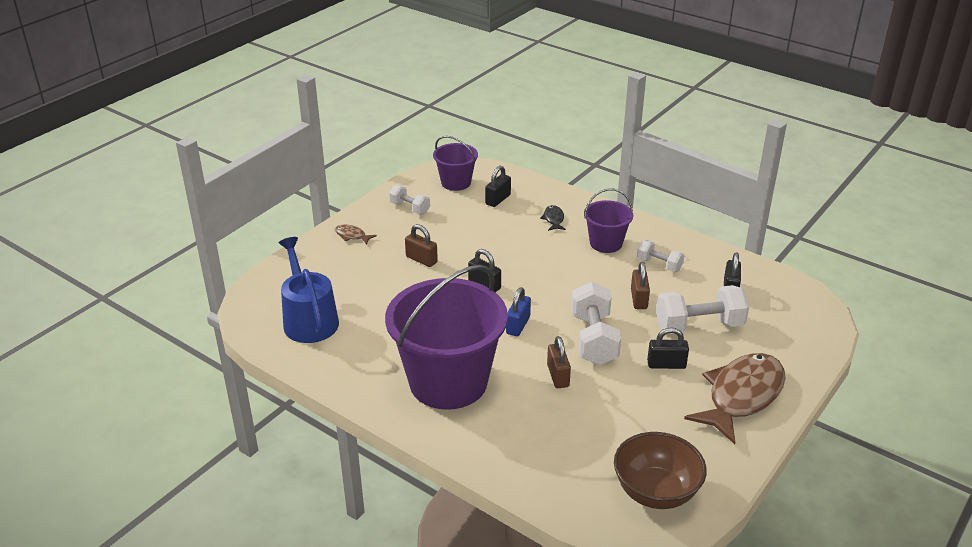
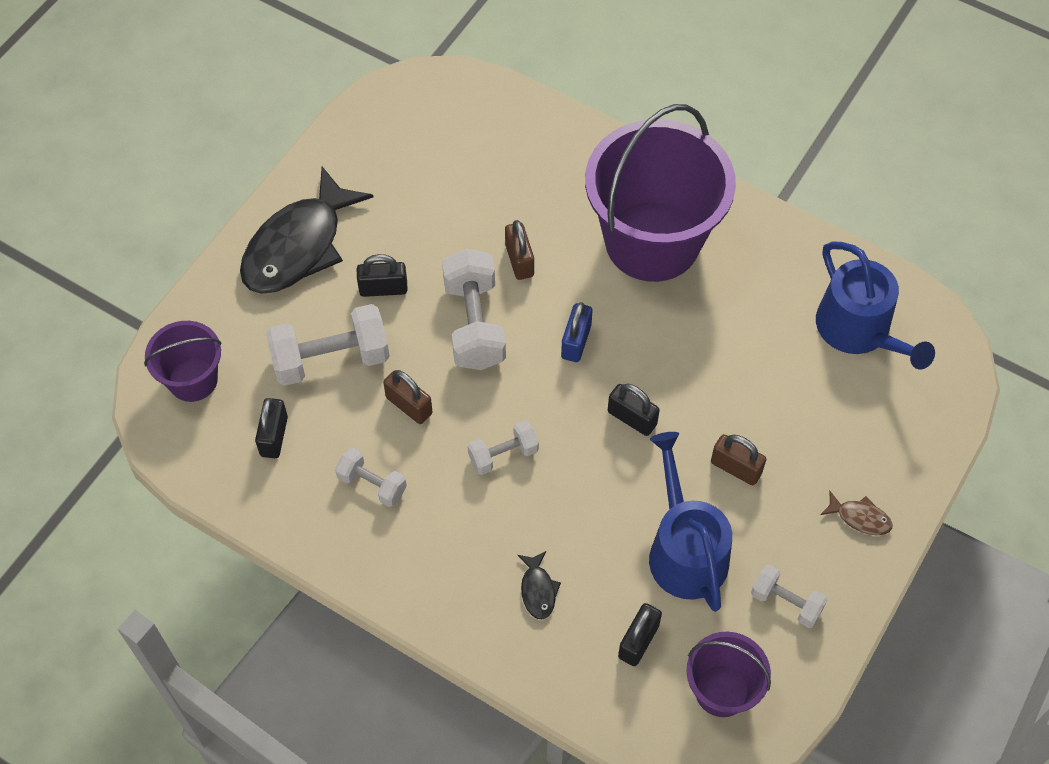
camera: 175 degrees right, 25 degrees up
purple bucket [584,188,633,253] -> purple bucket moved to [144,321,222,402]
brown bowl [614,432,707,509] -> none
brown padlock [631,262,650,309] -> brown padlock turned 45 degrees counterclockwise [383,370,433,424]
brown fish [684,353,785,444] -> black fish [240,167,374,293]
none -> white dumbbell [468,420,539,475]
none -> blue watering can [649,432,732,612]

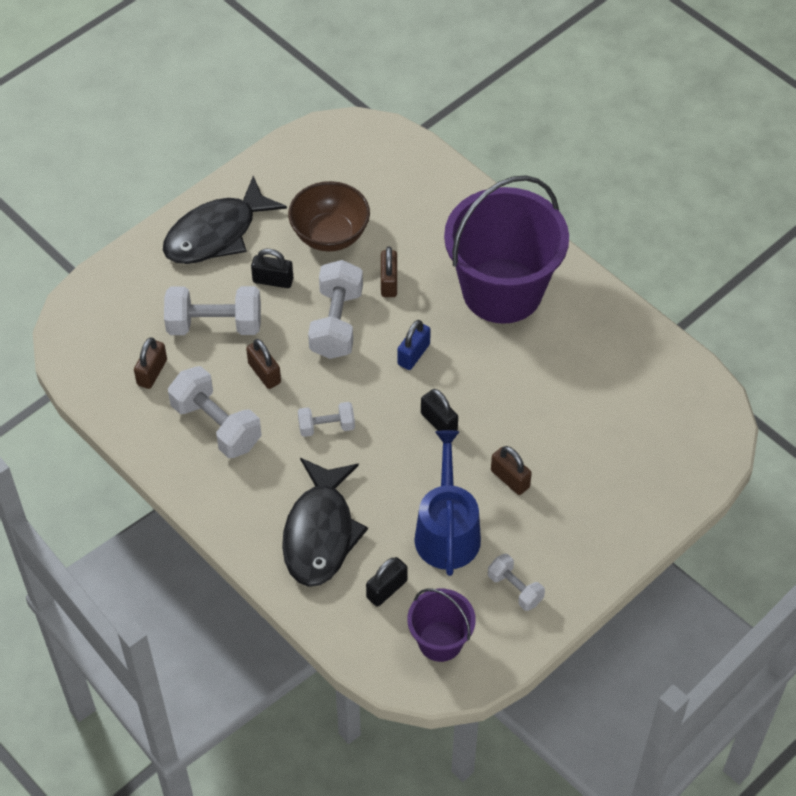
camera: 15 degrees right, 5 degrees down
purple bucket [144,321,222,402] -> none
black padlock [255,398,288,458] -> brown padlock [134,337,167,389]
white dumbbell [335,448,407,507] -> white dumbbell [168,366,262,458], size x1.76
black fish [517,551,561,619] -> black fish [282,458,368,587], size x2.48
blue watering can [816,241,935,369] -> none
brown fish [820,491,892,535] -> none
none -> brown bowl [288,181,370,252]

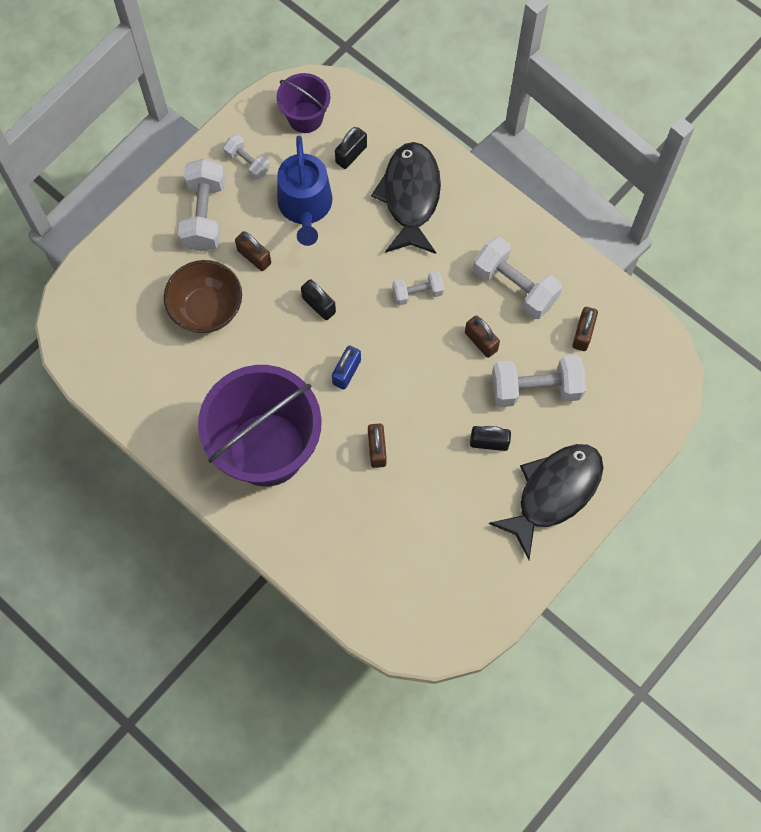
camera: 175 degrees right, 15 degrees up
brown bowl [288,181,370,252] -> brown bowl moved to [164,260,242,333]
white dumbbell [308,260,363,359] -> white dumbbell moved to [178,159,225,252]

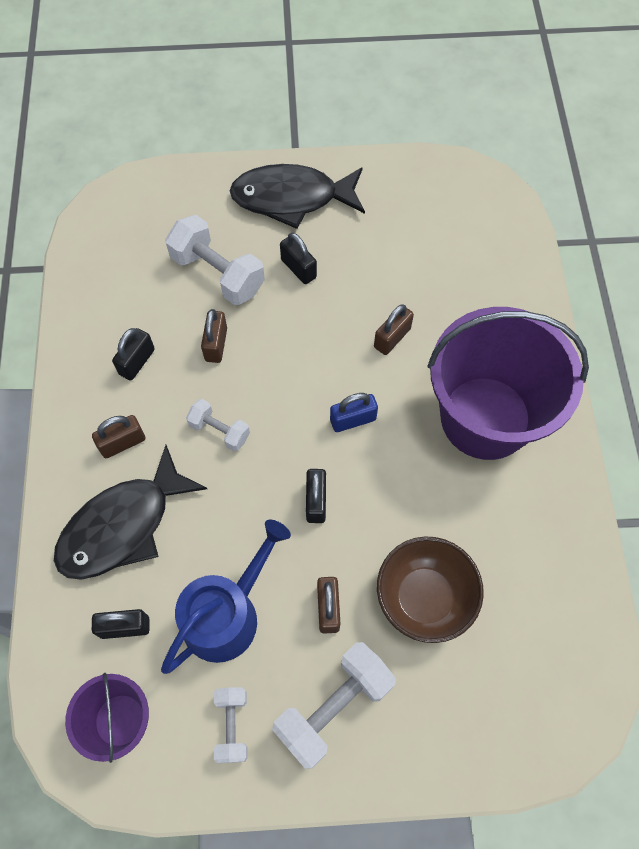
camera: 135 degrees left, 5 degrees down
white dumbbell [473,236,562,319] -> black padlock [112,328,155,381]
brown padlock [572,307,598,351] -> brown padlock moved to [92,415,145,458]

